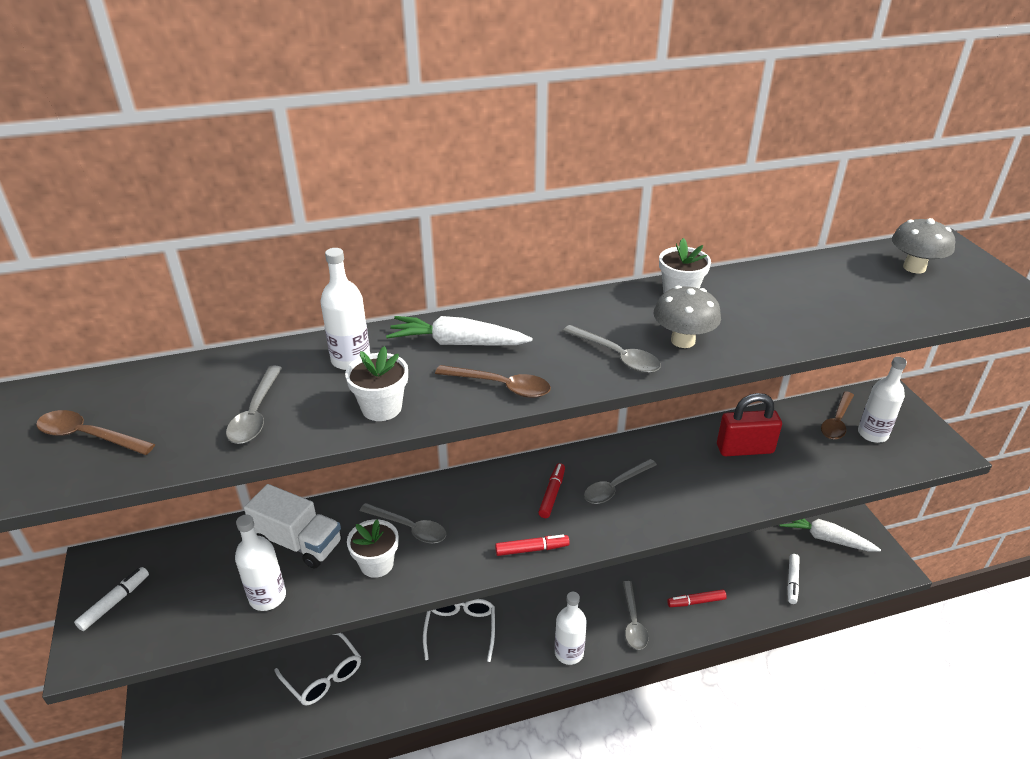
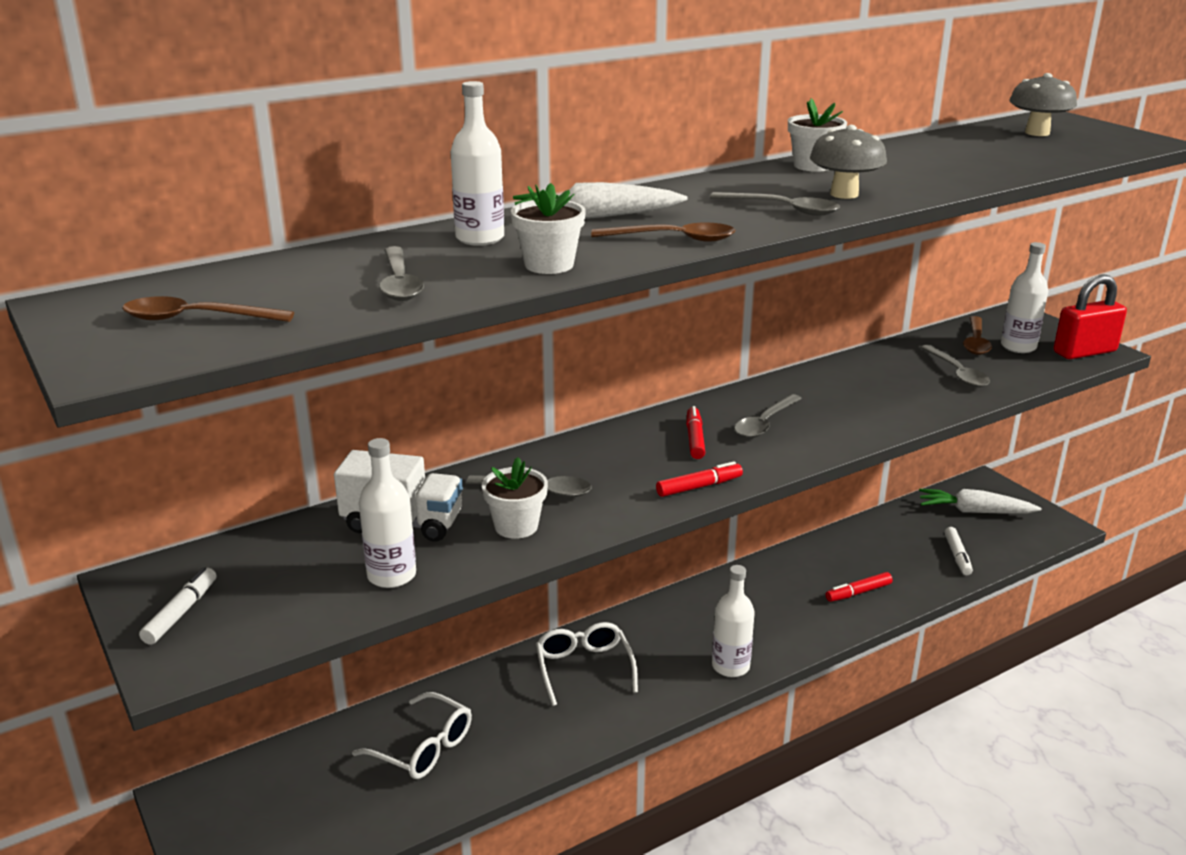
camera: 15 degrees left, 10 degrees down
grey spoon [622,581,649,650] -> grey spoon moved to [920,345,990,387]
red padlock [717,393,782,456] -> red padlock moved to [1054,274,1127,359]

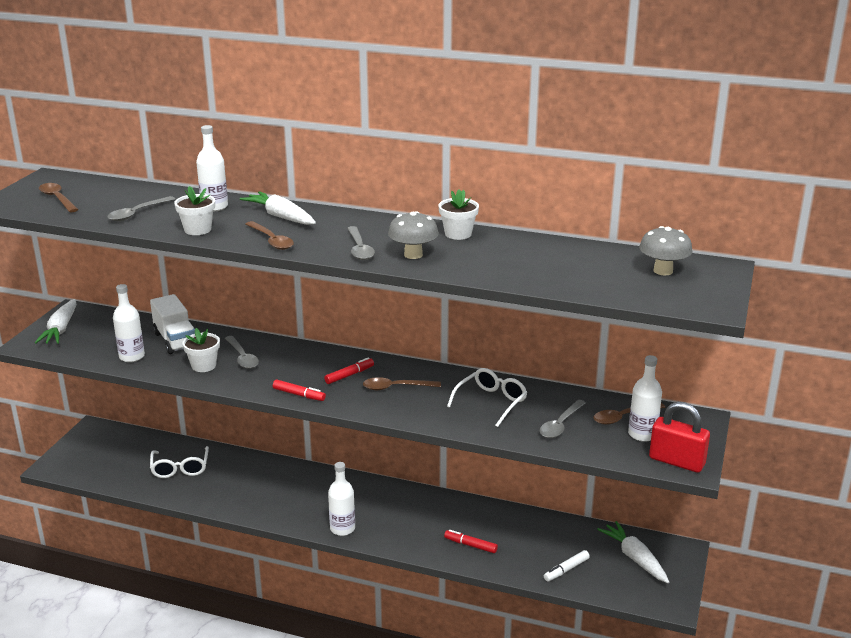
camera: 50 degrees right, 0 degrees up
white marker [139,567,216,645] -> white carrot [35,299,76,344]
white glasses [536,622,638,706] -> white glasses moved to [447,368,527,427]
grey spoon [734,394,802,438] -> brown spoon [363,377,441,390]

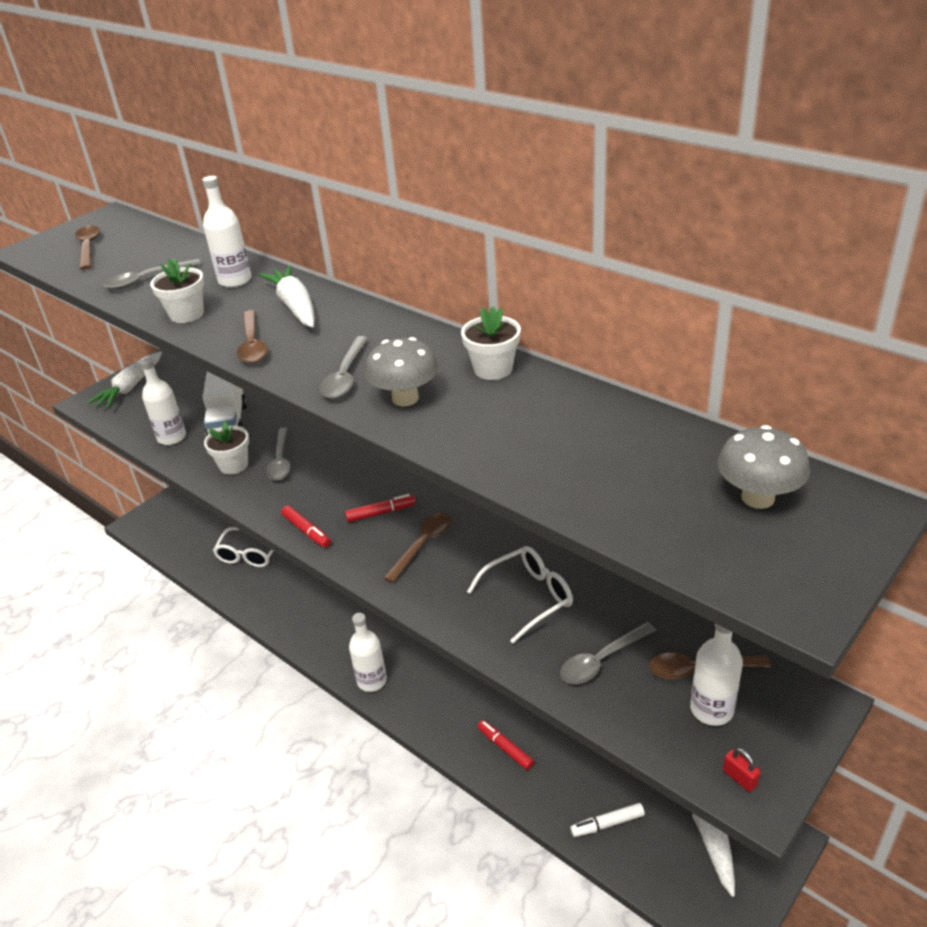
camera: 25 degrees right, 10 degrees up
brown spoon [363,377,441,390] -> brown spoon turned 105 degrees clockwise [384,513,451,583]
red padlock [649,402,710,473] -> red padlock [723,748,761,792], size x0.42

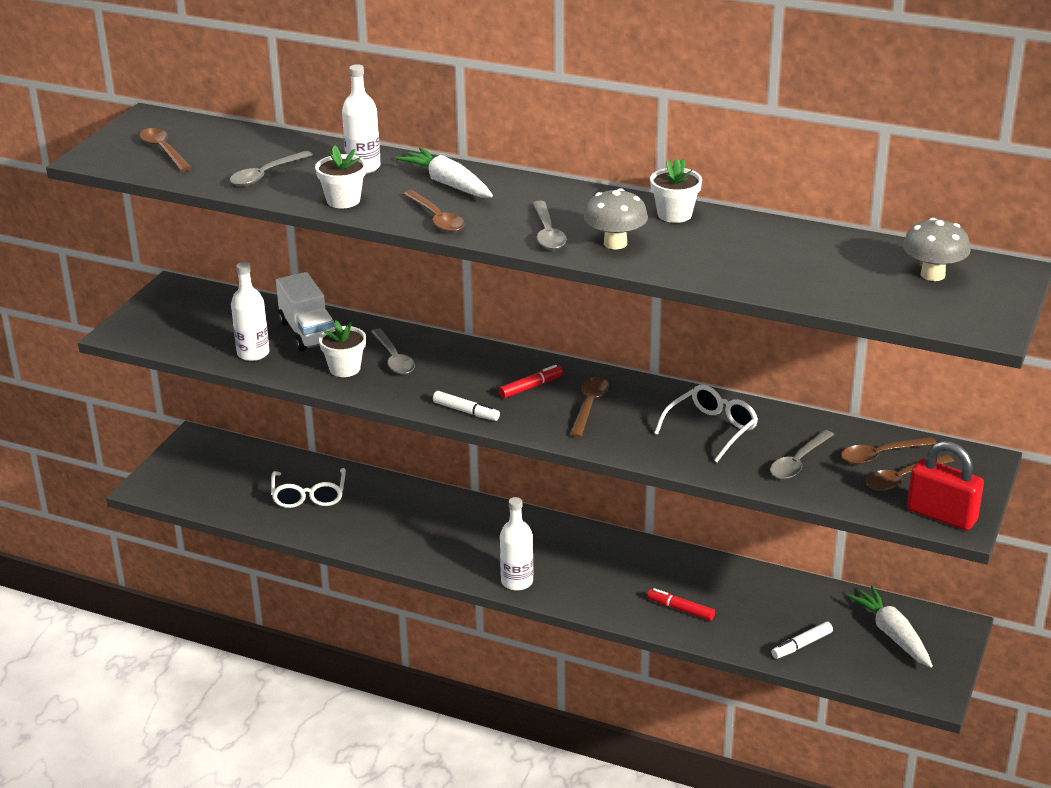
camera: 20 degrees left, 5 degrees down
white carrot [87,351,162,408] -> none
red marker [281,506,331,548] -> white marker [433,391,500,421]
white bottle [690,624,743,726] -> brown spoon [865,454,954,491]
red padlock [723,748,761,792] -> red padlock [907,441,984,530], size x2.39

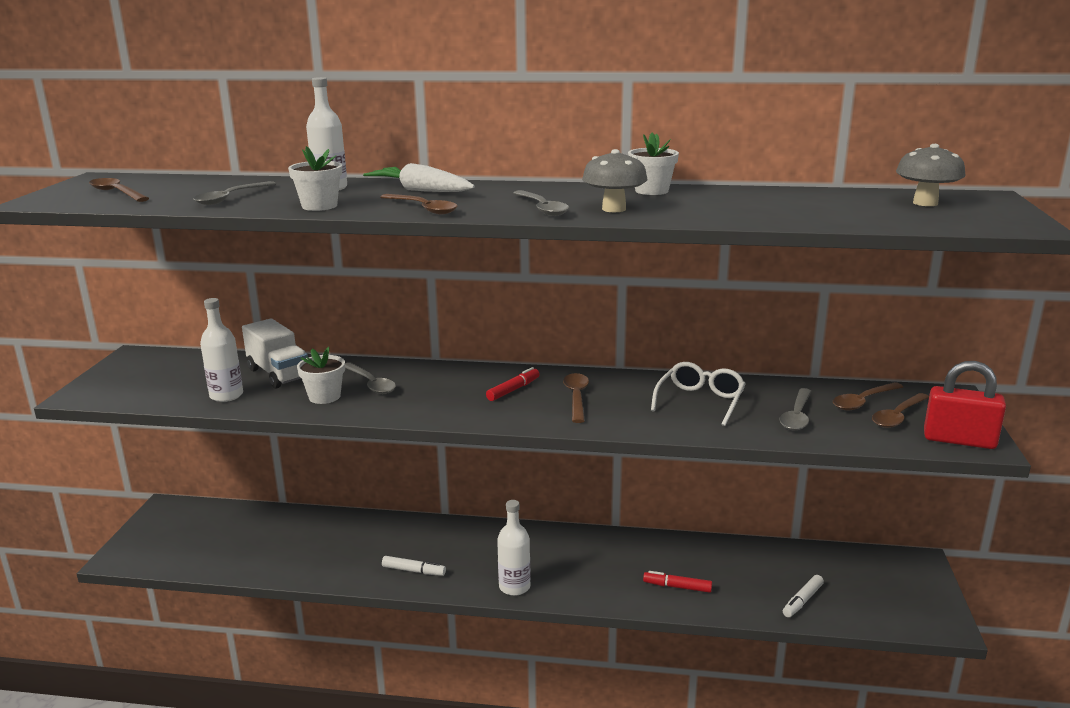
camera: 15 degrees left, 10 degrees down
white glasses [271,468,346,508] -> none
white marker [433,391,500,421] -> white marker moved to [382,556,446,576]
white carrot [846,586,933,668] -> none

